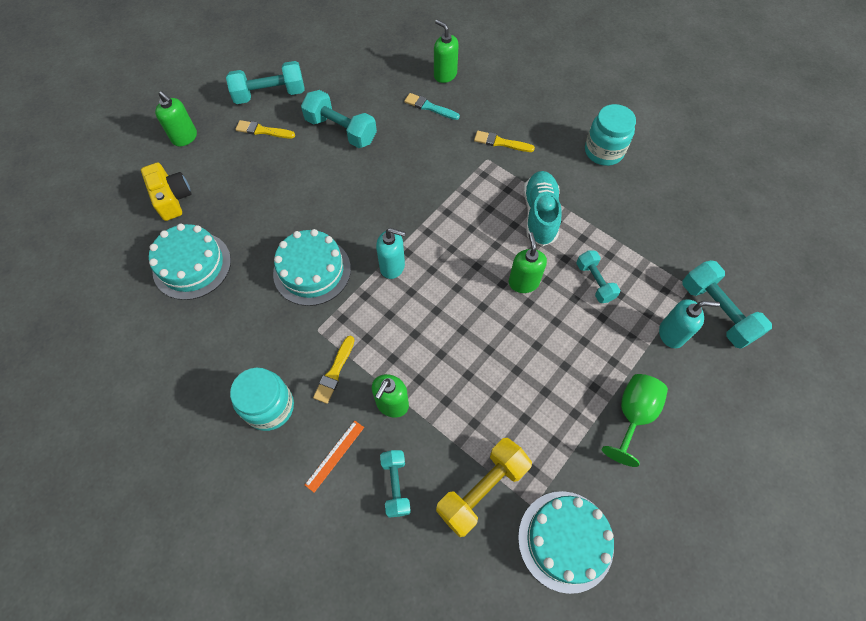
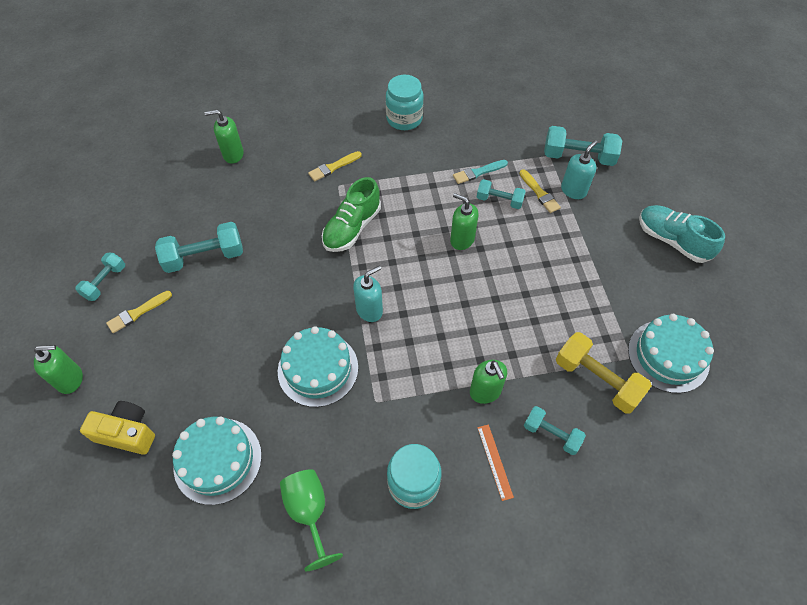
camera: 50 degrees left, 5 degrees down
turquoise dumbbell [226,61,305,104] -> turquoise dumbbell [75,253,125,301], size x0.62
yellow brush [313,336,355,404] -> yellow brush moved to [519,169,561,213]
turquoise brush [404,93,460,120] -> turquoise brush moved to [453,160,508,184]
yellow dumbbell [436,438,532,537] -> yellow dumbbell turned 45 degrees counterclockwise [556,332,652,414]
turquoise shoe [524,171,562,246] -> turquoise shoe moved to [639,205,725,263]
green goblet [602,374,668,467] -> green goblet moved to [280,469,343,571]
none -> green shoe [322,177,381,252]

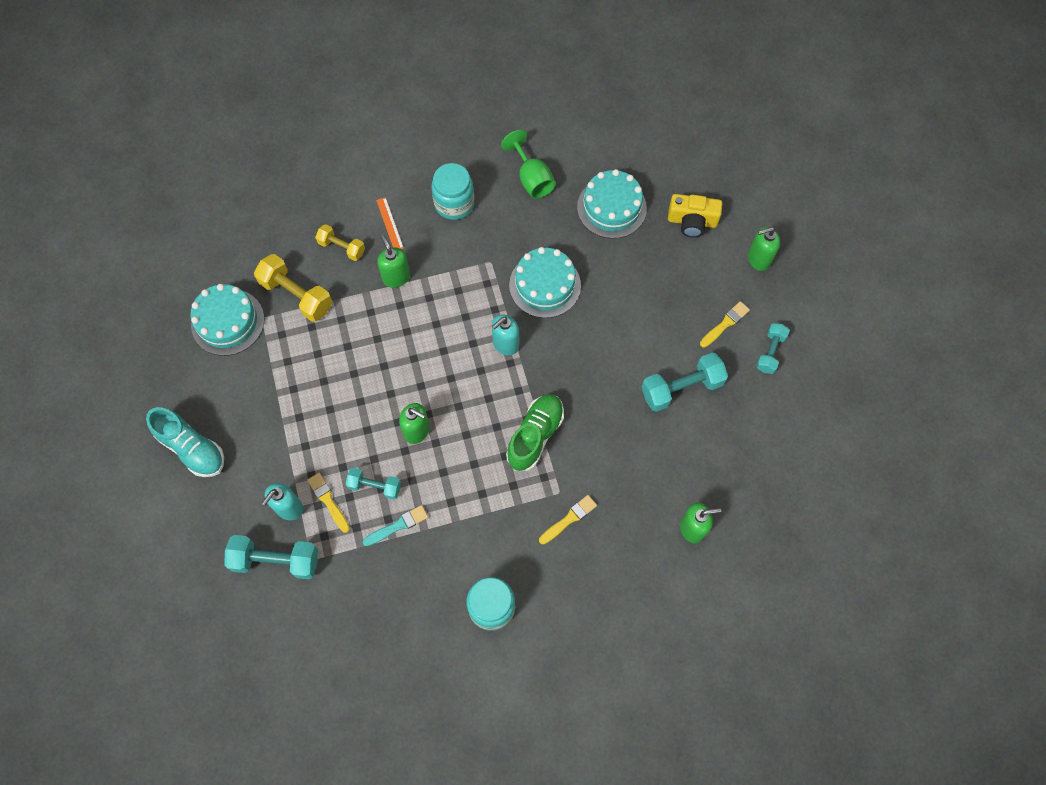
camera: 175 degrees right, 10 degrees up
turquoise dumbbell [524,406,586,455] -> yellow dumbbell [315,224,365,261]

